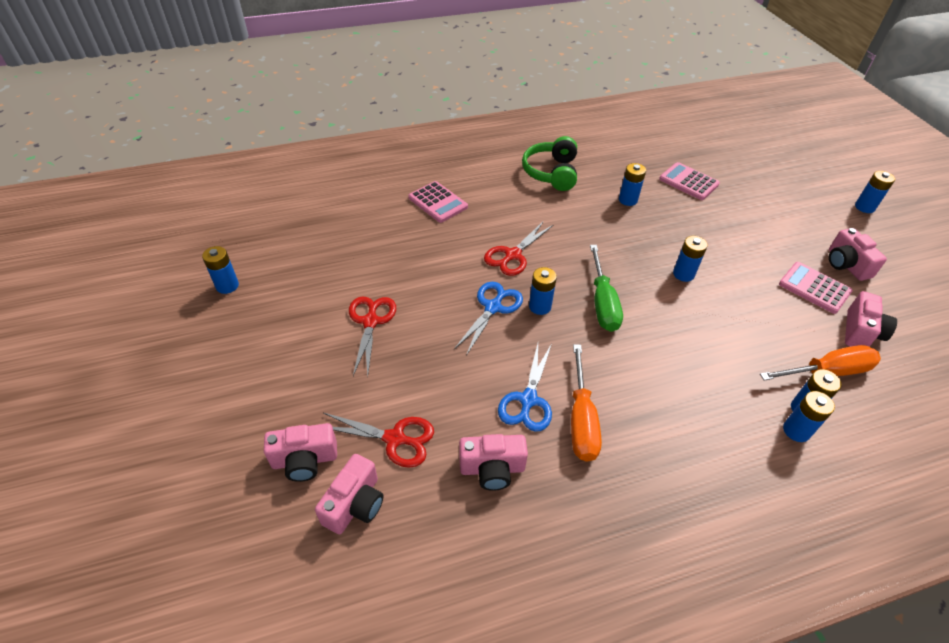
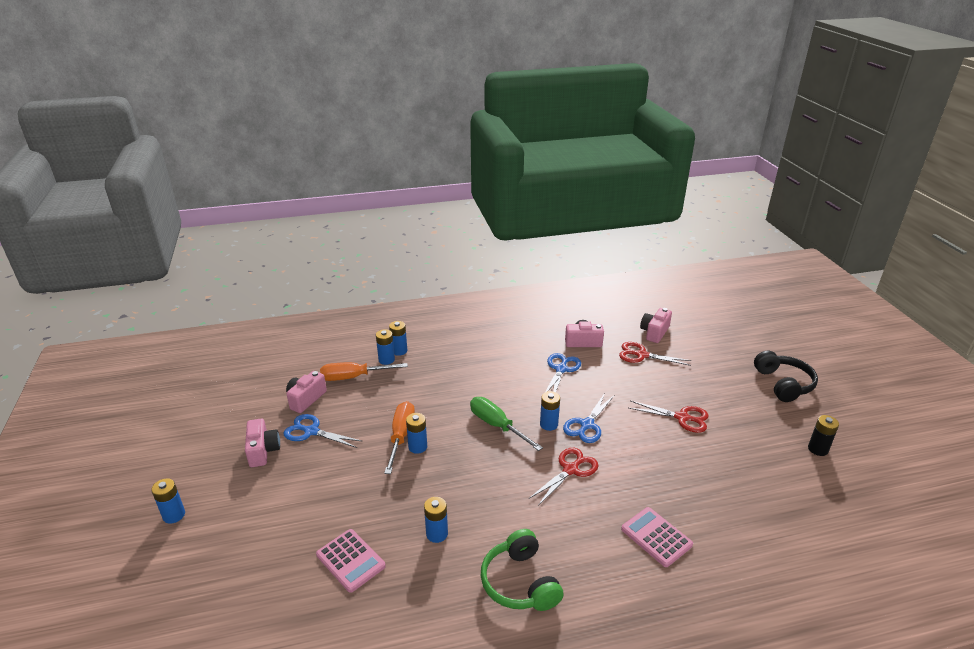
camera: 175 degrees left, 15 degrees down
blue battery [202,246,239,294] -> black battery [808,415,839,456]
pink camera [264,423,337,482] -> none
red scissors [349,297,396,376] -> red scissors turned 75 degrees counterclockwise [629,401,709,433]
green headphones [522,136,577,191] -> green headphones turned 150 degrees clockwise [481,529,564,611]
orange screwdriver [571,344,602,462] -> orange screwdriver moved to [384,401,415,474]
green screwdriver [590,245,623,332] -> green screwdriver turned 45 degrees counterclockwise [470,397,543,451]
pink calculator [779,262,853,314] -> blue scissors [283,414,363,448]
none -> black headphones [754,351,818,402]

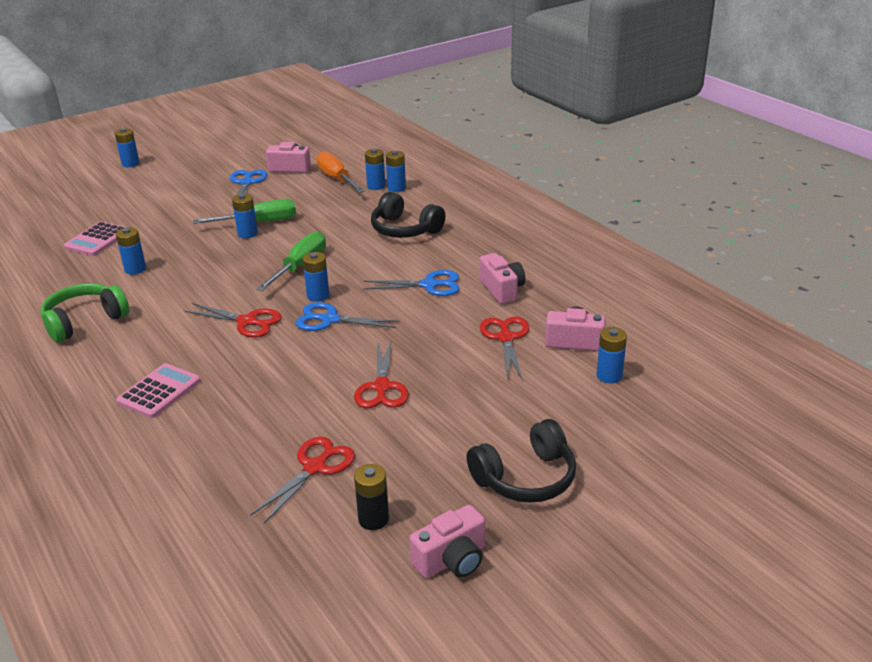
camera: 70 degrees right, 0 degrees up
pink camera [245,419,280,467] -> pink camera moved to [409,505,485,578]
orange screwdriver [384,401,415,474] -> green screwdriver [193,199,296,224]
none -> red scissors [250,437,355,523]
none -> black headphones [371,192,446,238]
none -> blue battery [597,327,627,384]

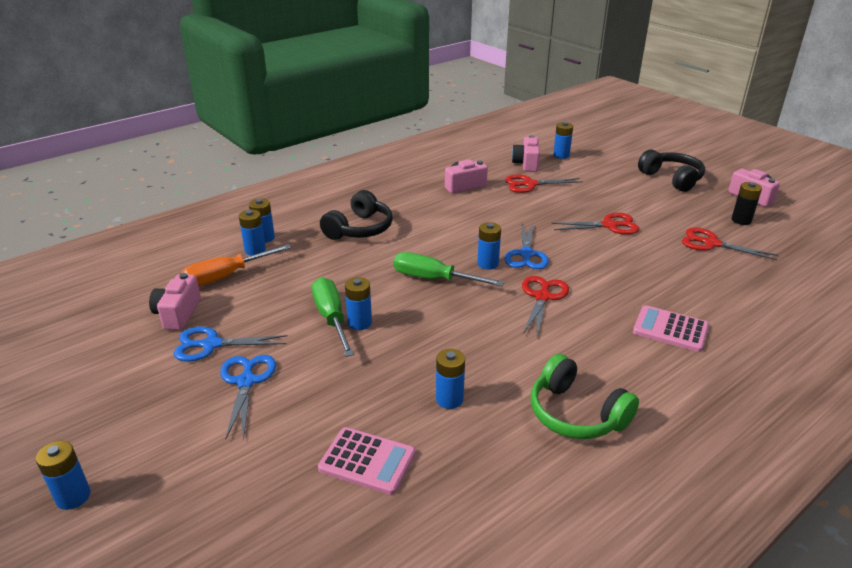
camera: 95 degrees left, 0 degrees up
blue scissors [363,270,460,296] -> blue scissors moved to [220,355,276,440]

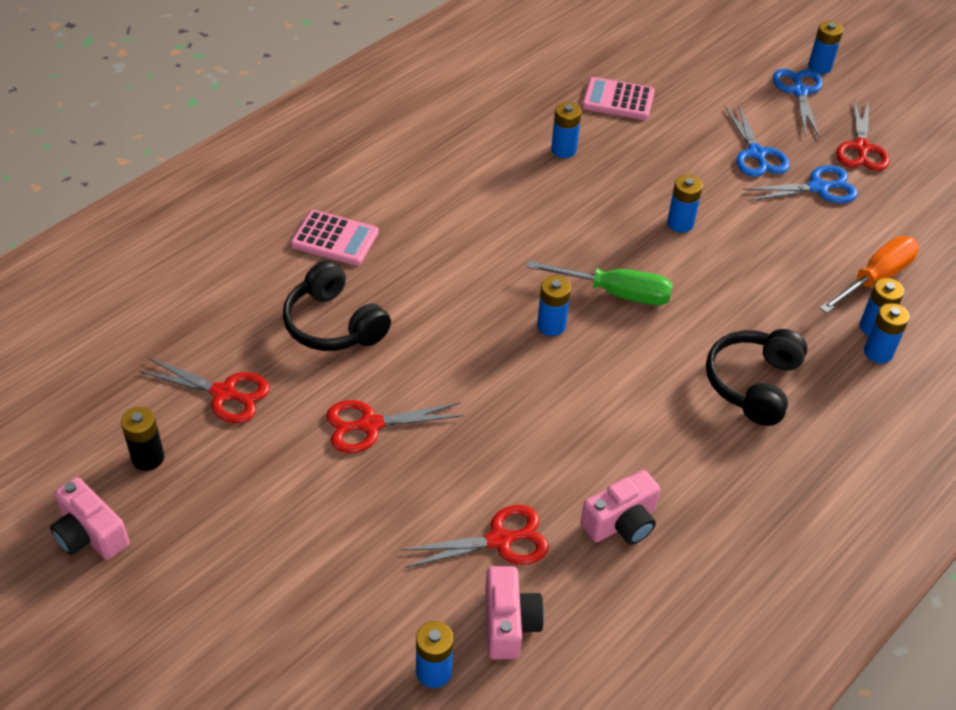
camera: 170 degrees right, 15 degrees up
pink camera [149,273,201,330] -> none
green screwdriver [312,277,354,357] -> none
blue scissors [504,223,549,269] -> blue scissors moved to [773,69,823,138]
red scissors [522,276,569,337] -> red scissors moved to [836,100,890,171]
green headphones [531,354,639,439] -> none
black headphones [638,149,705,192] -> black headphones moved to [283,260,391,351]

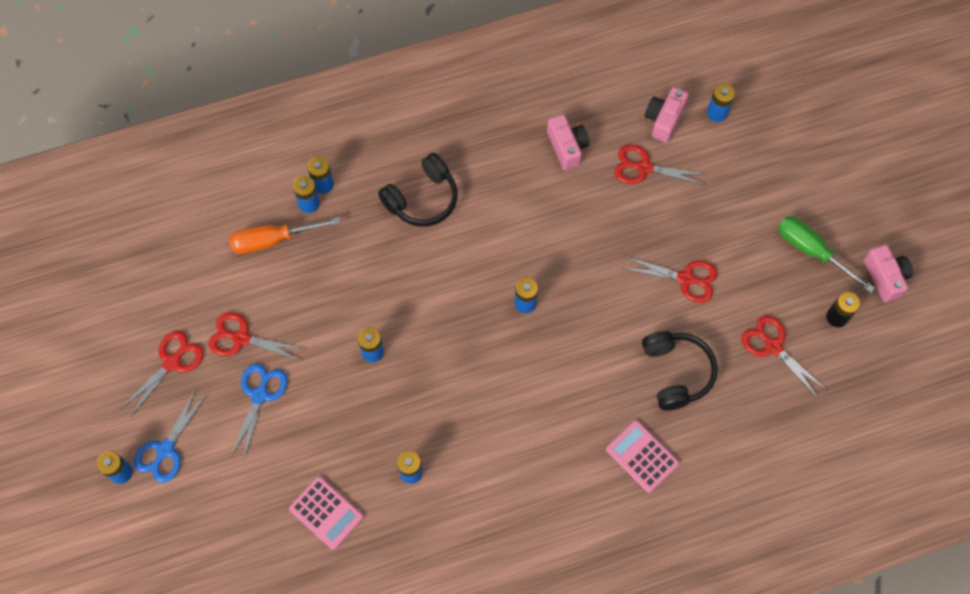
camera: 150 degrees left, 20 degrees up
green screwdriver [527,261,673,305] -> green screwdriver moved to [778,216,875,293]
pink camera [580,470,660,545] -> pink camera turned 75 degrees clockwise [547,114,590,170]
blue scissors [743,165,858,203] -> red scissors [209,312,304,361]

